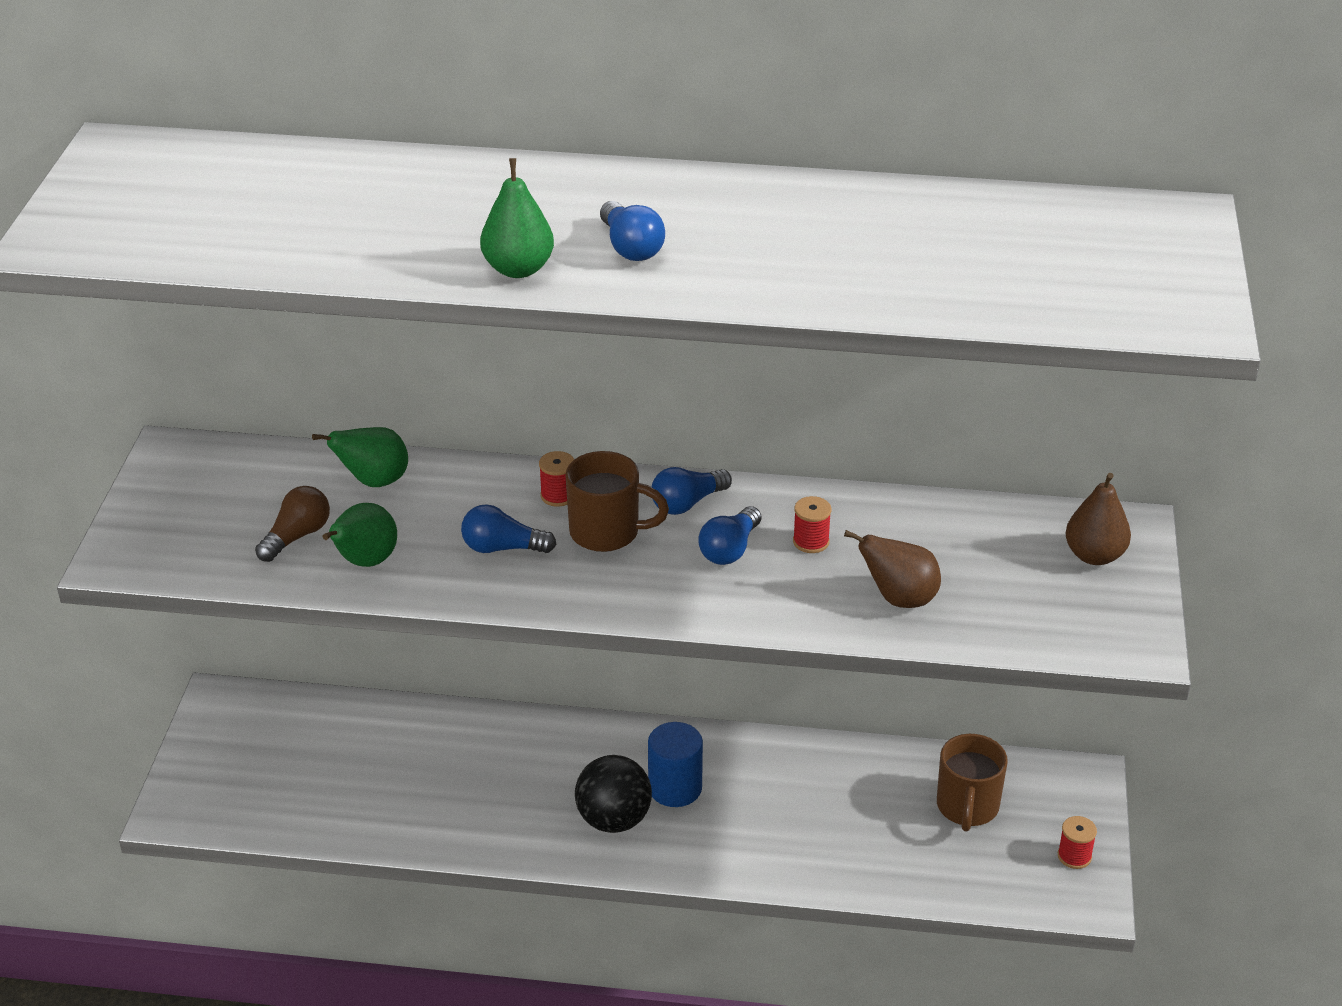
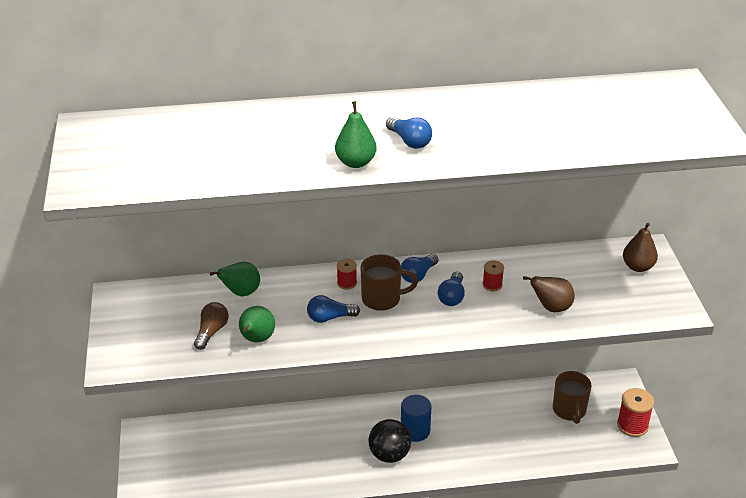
camera: 15 degrees left, 0 degrees up
red spool [1058,816,1097,869] -> red spool [617,388,654,437], size x1.73

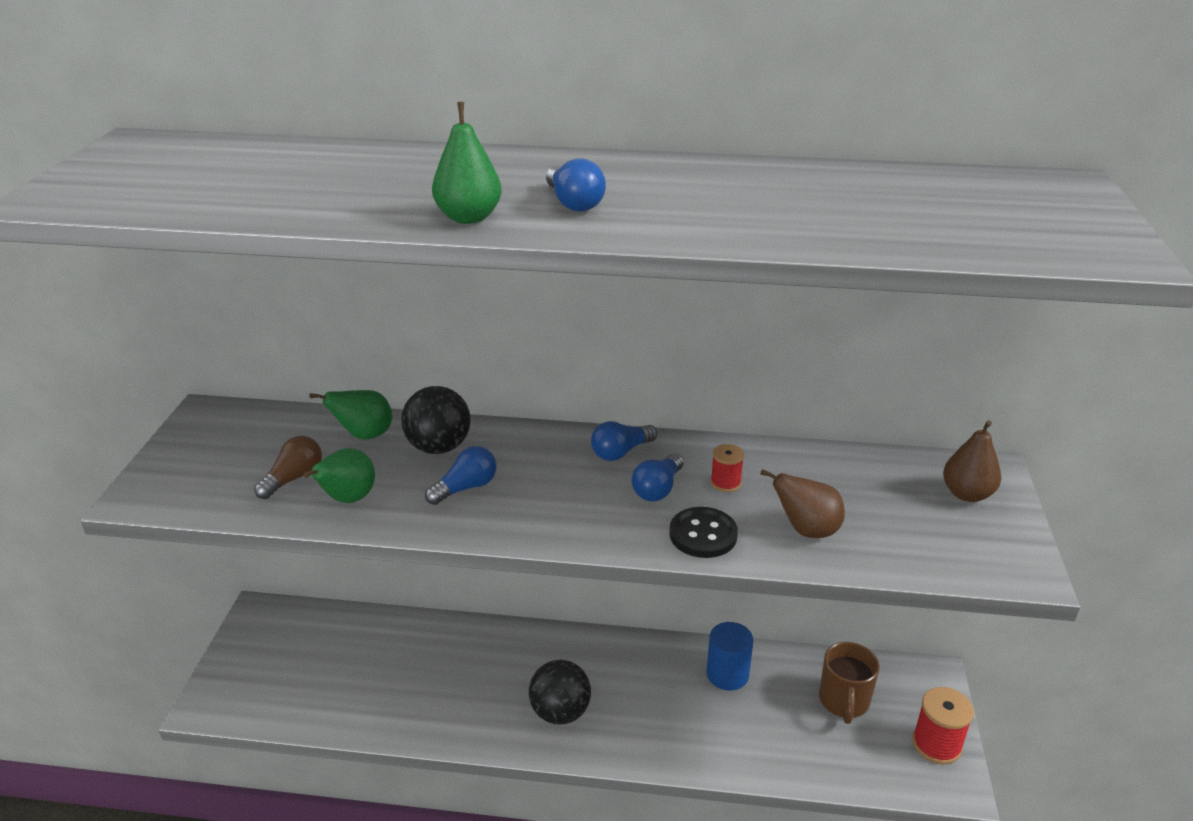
camera: 15 degrees right, 5 degrees down
blue light bulb [307,295,360,323] -> blue light bulb turned 135 degrees clockwise [425,446,496,505]
red spool [337,259,357,290] -> none
brown mug [361,254,418,311] -> none
blue cylinder [401,395,431,442] -> blue cylinder moved to [707,622,754,691]
none -> black ball [401,386,471,454]
none -> black button [669,507,738,558]

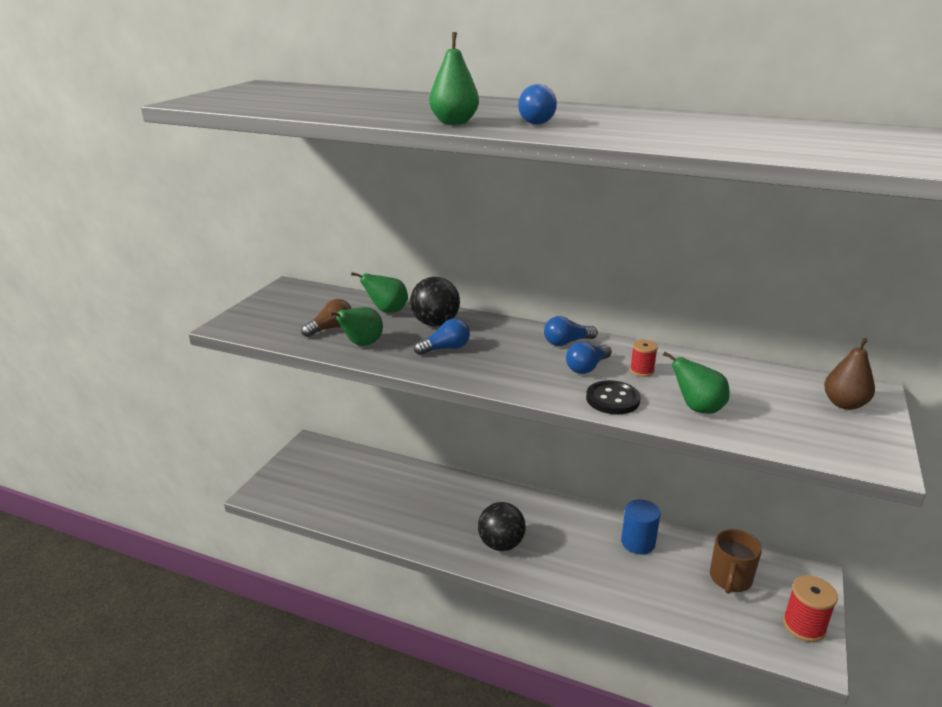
camera: 15 degrees right, 5 degrees down
brown pear [761,469,845,538] -> green pear [663,351,730,414]

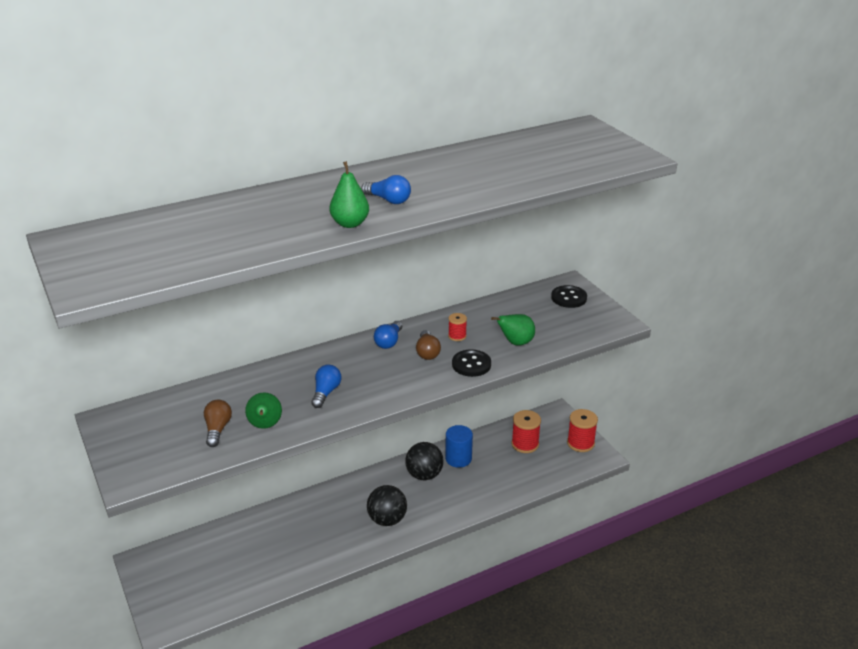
camera: 50 degrees left, 5 degrees up
green pear [351,272,408,313] -> none
black ball [410,277,460,327] -> black ball moved to [405,442,444,480]
blue light bulb [566,342,612,374] -> brown light bulb [416,330,441,360]
brown mug [710,529,762,594] -> red spool [511,410,541,453]
brown pear [824,338,875,410] -> black button [551,285,587,308]

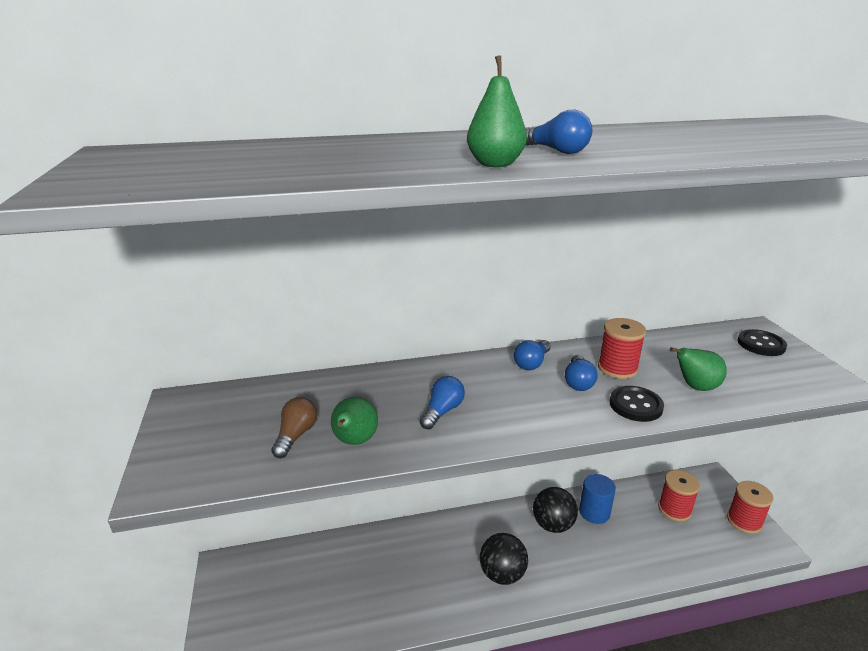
camera: 15 degrees right, 5 degrees down
brown light bulb [416,330,441,360] -> blue light bulb [565,355,597,391]
red spool [448,313,467,341] -> red spool [598,318,646,379], size x1.73

